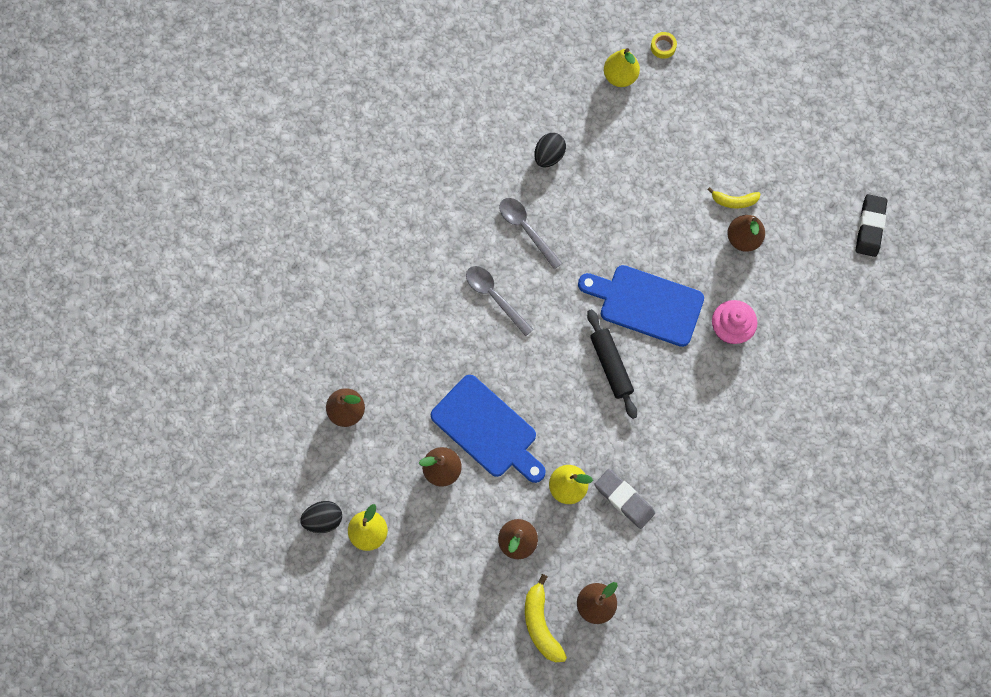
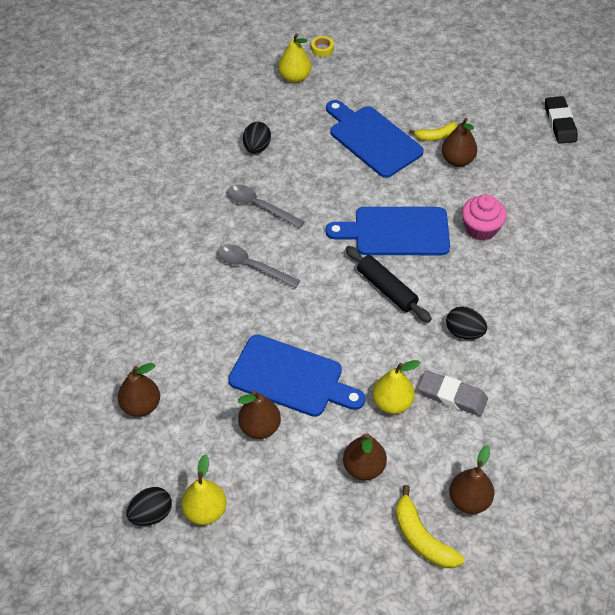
camera: 20 degrees left, 20 degrees down
none -> blue cutting board [326,100,424,178]
none -> black egg [446,306,487,339]

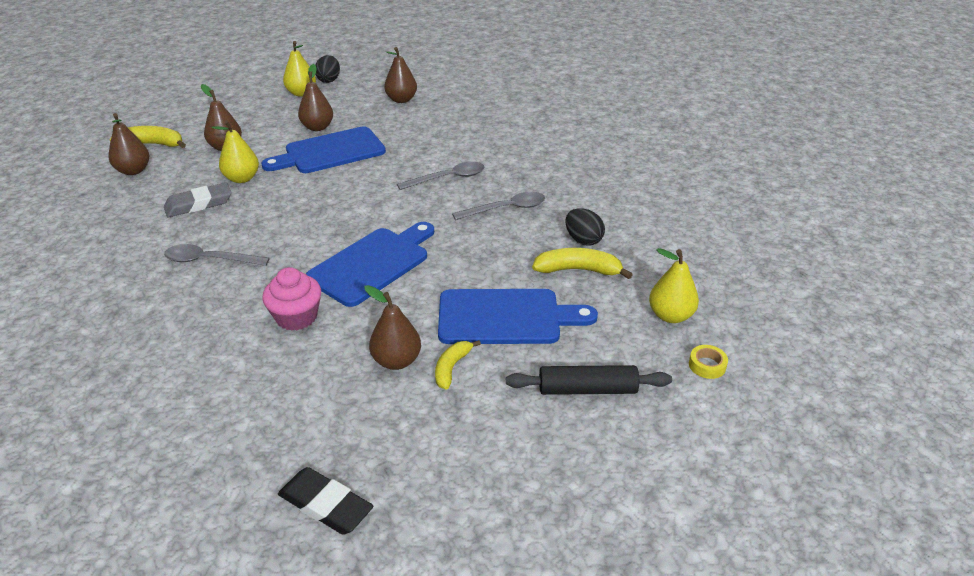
camera: 130 degrees right, 15 degrees down
black rolling pin [346,246,432,323] -> black rolling pin moved to [506,365,672,395]
black egg [446,306,487,339] -> none
none -> grey spoon [164,244,270,266]
none -> yellow banana [532,248,633,279]

